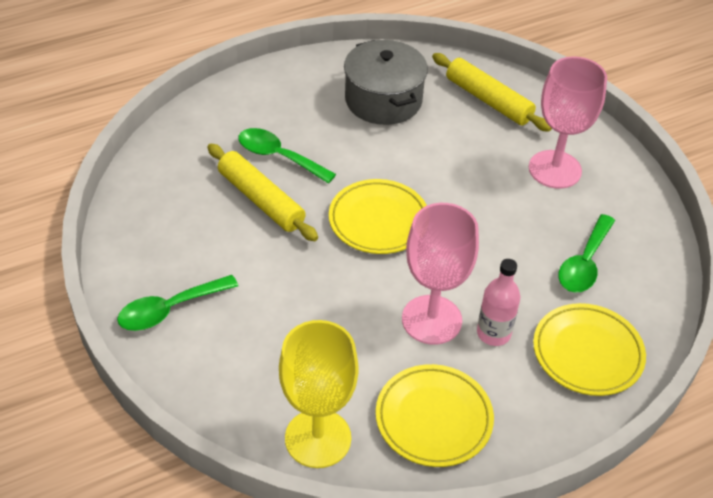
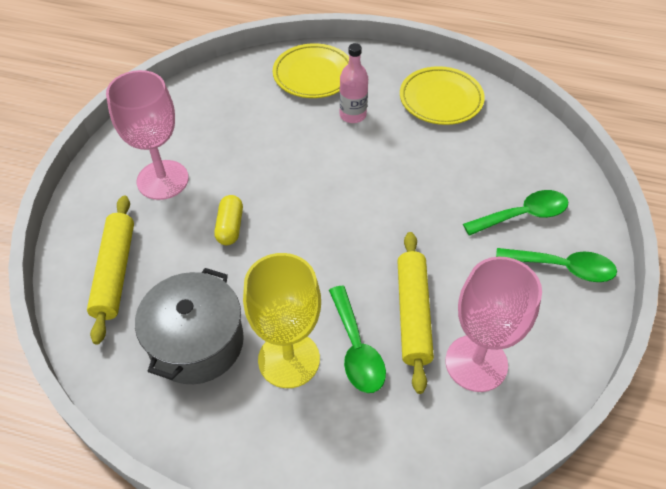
camera: 135 degrees left, 5 degrees up
yellow goblet [279,320,359,468] -> yellow goblet moved to [243,253,321,388]
yellow plate [329,179,427,254] -> none
pink goblet [402,203,479,345] -> pink goblet moved to [445,256,542,392]
green spoon [558,214,615,293] -> green spoon moved to [463,190,568,236]
none -> yellow capsule [215,195,243,245]

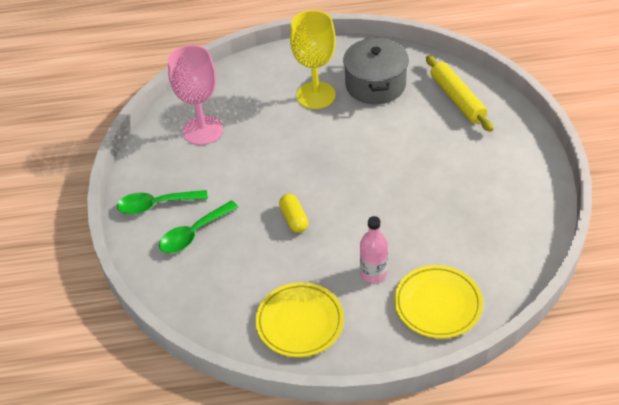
camera: 160 degrees right, 5 degrees down
pink goblet [106,70,189,200] -> none
yellow capsule [215,195,243,245] -> yellow capsule moved to [279,194,308,233]
green spoon [329,286,386,393] -> none
yellow rolling pin [397,232,434,394] -> none

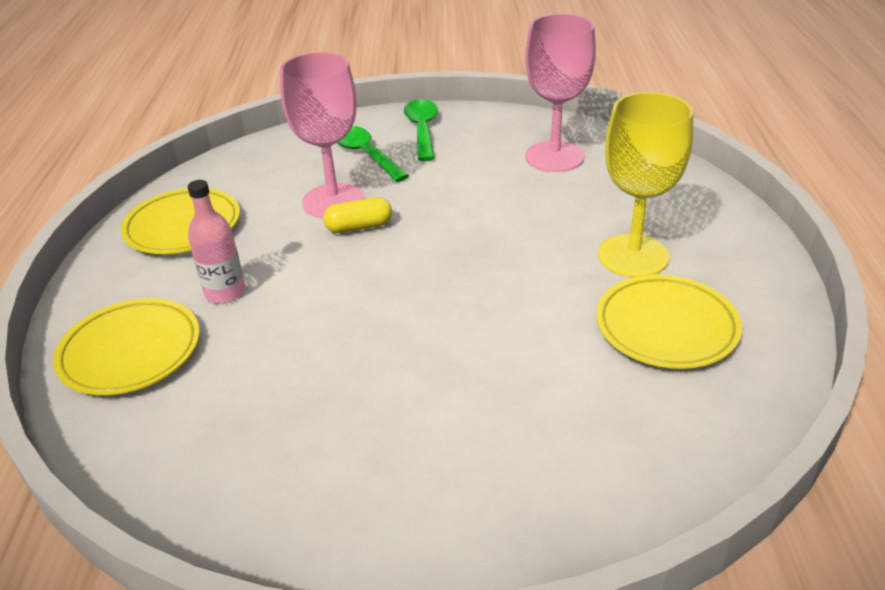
camera: 95 degrees right, 10 degrees down
grey pot [343,38,409,104] -> yellow plate [596,275,742,369]
yellow rolling pin [426,55,493,132] -> none
none -> pink goblet [280,52,365,218]

